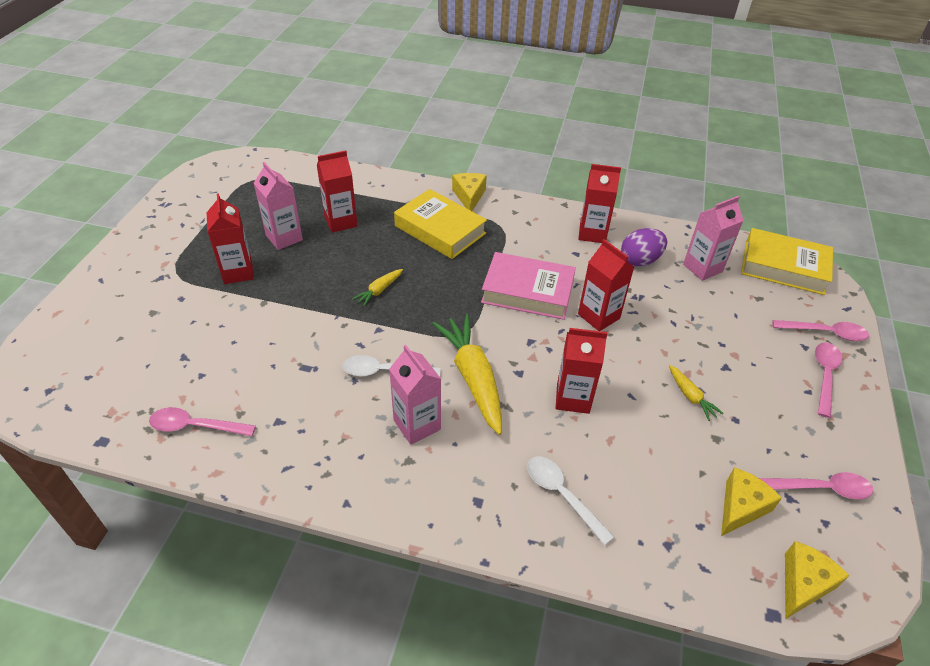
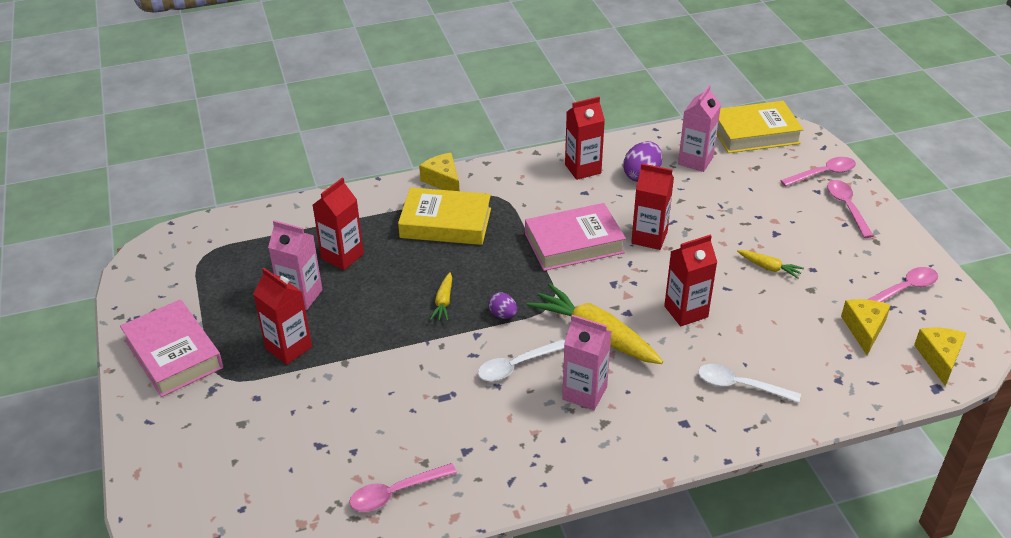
camera: 30 degrees left, 5 degrees down
none -> pink book [120,299,223,397]
none -> purple egg [488,292,517,319]

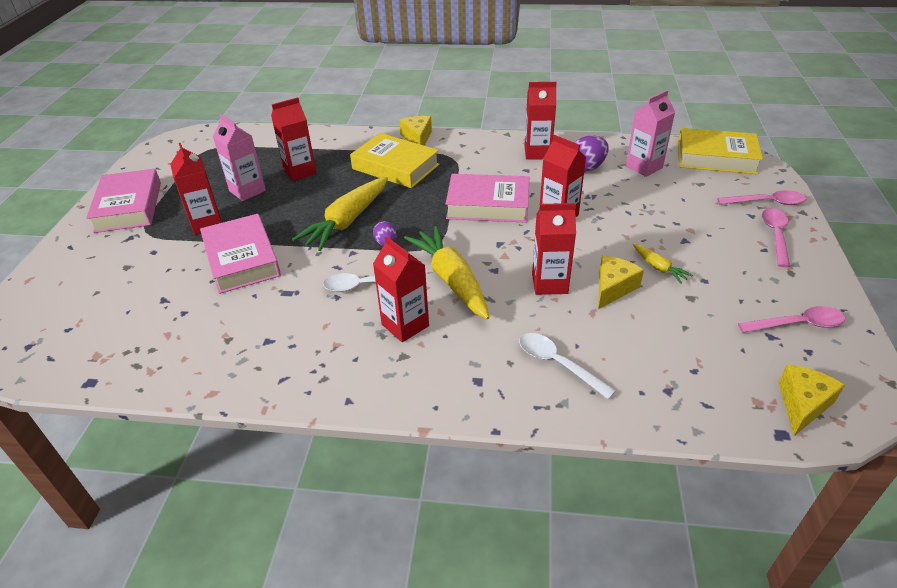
camera: 25 degrees right, 0 degrees up
pink spoon [349,463,457,512] -> none
yellow carrot [430,272,452,321] -> yellow carrot [292,177,388,251], size x2.11
pink carton [562,315,612,410] -> red carton [373,236,429,342]
yellow cheese [841,299,891,355] -> yellow cheese moved to [598,255,644,309]
none -> pink book [200,214,281,294]

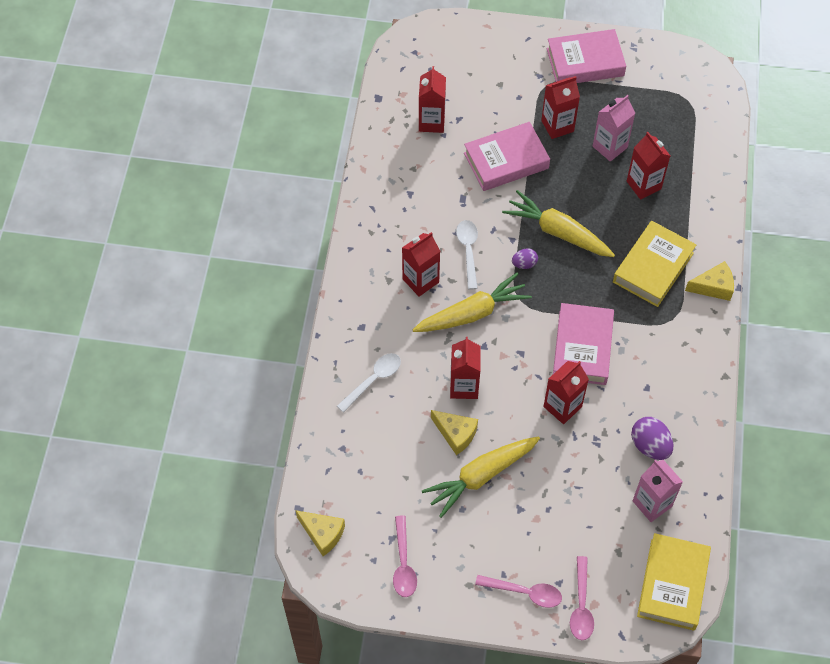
camera: 90 degrees right, 20 degrees up
red carton [525,82,557,160] -> red carton moved to [419,66,446,133]
yellow carrot [633,244,693,283] -> yellow carrot [422,436,540,518], size x2.11

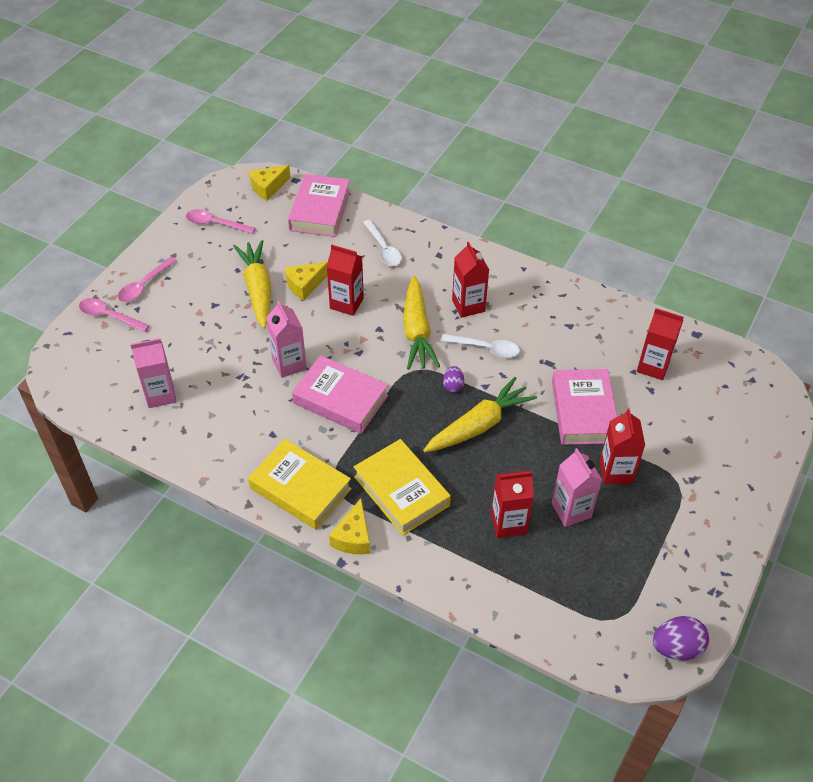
camera: 110 degrees right, 10 degrees down
red carton [543,361,589,424] -> pink carton [266,300,307,378]
pink book [547,29,626,83] -> pink book moved to [288,174,350,237]
purple egg [631,417,673,460] -> purple egg moved to [653,616,709,660]
yellow book [637,533,711,631] -> yellow book moved to [248,439,352,530]

